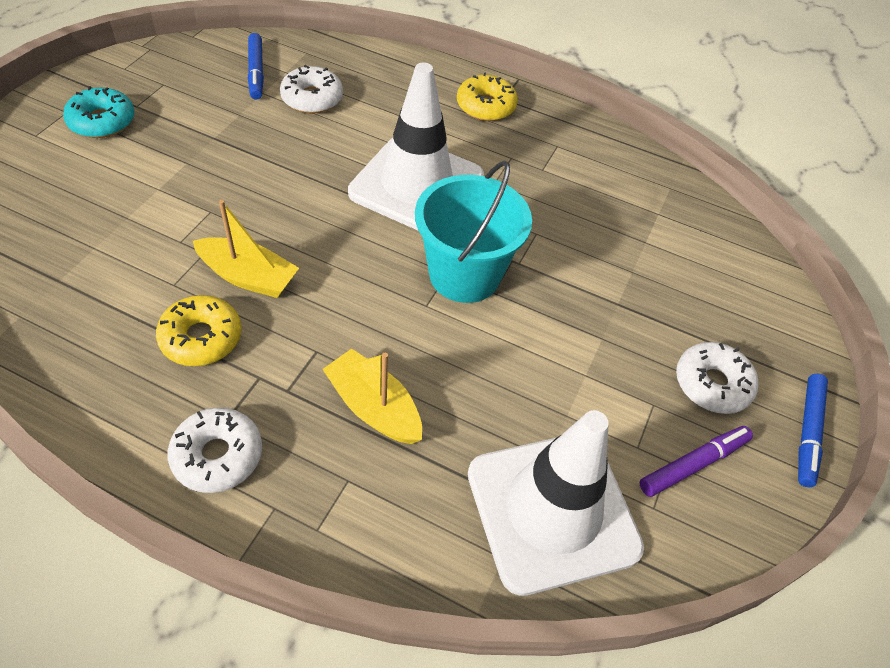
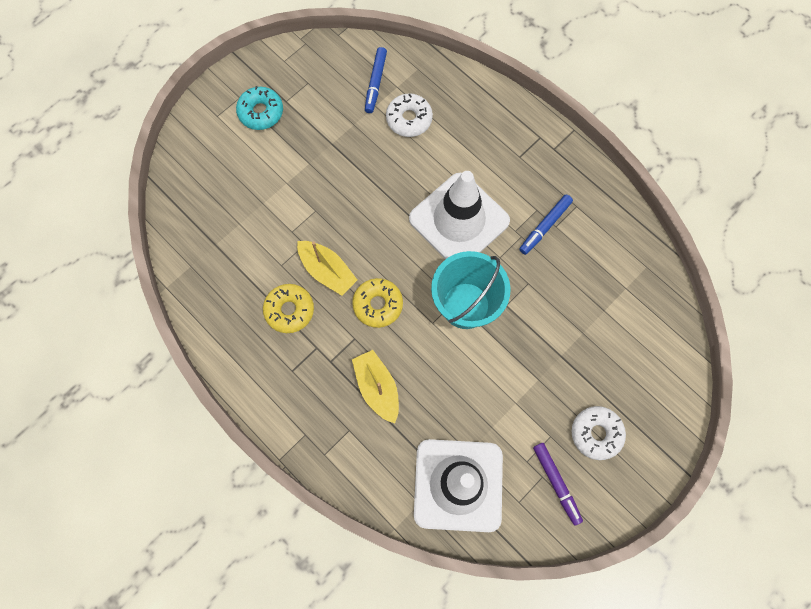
camera: 25 degrees right, 20 degrees up
white donut [168,407,262,493] -> none
yellow donut [457,72,518,121] -> yellow donut moved to [352,278,403,328]
purple marker [640,426,753,497] -> purple marker turned 75 degrees clockwise [533,443,583,526]
blue marker [798,374,828,487] -> blue marker moved to [519,194,573,255]

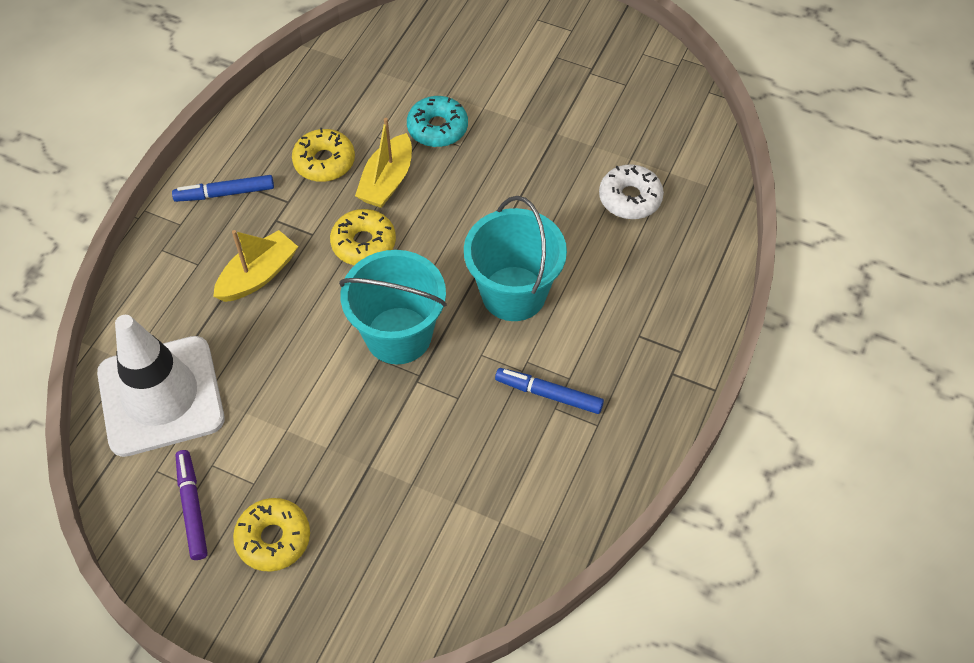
camera: 70 degrees right, 15 degrees down
turquoise donut [236,86,283,130] -> turquoise donut moved to [407,96,468,147]
blue marker [365,47,387,113] -> blue marker moved to [172,175,274,202]
white traffic cone [409,171,510,259] -> turquoise bucket [464,196,567,321]
purple marker [533,443,583,526] -> purple marker turned 120 degrees clockwise [175,450,208,560]
white donut [572,406,626,460] -> yellow donut [233,498,310,572]

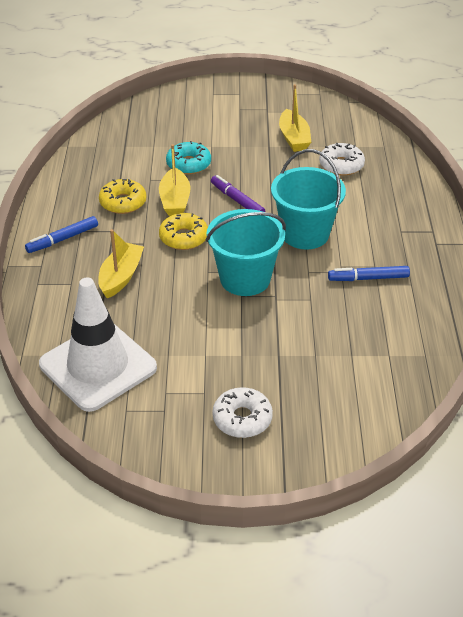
camera: 25 degrees left, 15 degrees down
purple marker [175,450,208,560] -> purple marker moved to [211,175,265,212]
yellow donut [233,498,310,572] -> white donut [212,387,273,438]
none -> yellow boat [279,84,311,152]

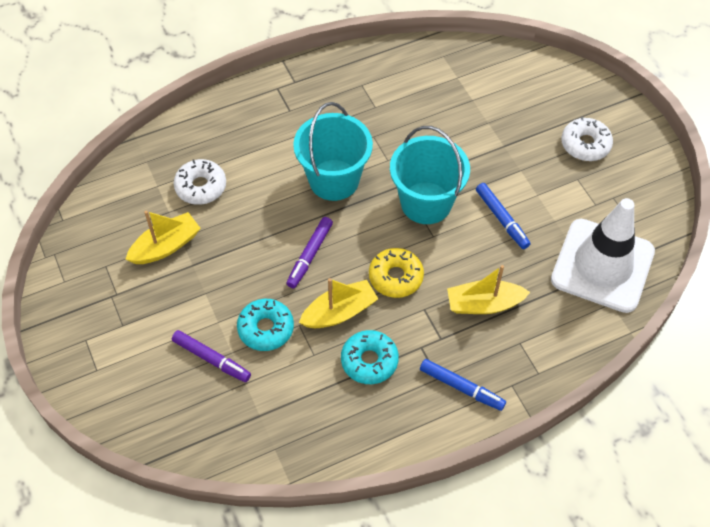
camera: 115 degrees left, 15 degrees up
yellow donut [99,179,147,214] -> turquoise donut [341,330,399,384]
blue marker [328,266,410,281] -> blue marker moved to [476,183,530,249]
none -> purple marker [172,330,251,382]

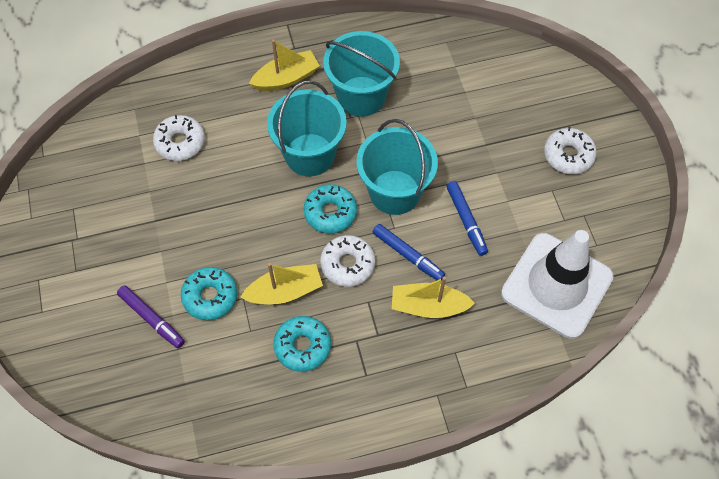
camera: 10 degrees right, 5 degrees up
yellow boat [125,210,201,264] -> yellow boat moved to [249,40,320,91]
purple marker [286,217,333,288] -> none
yellow donut [369,248,424,298] -> white donut [320,235,375,287]
blue marker [420,359,506,411] -> blue marker moved to [373,224,445,280]
none -> turquoise donut [304,184,357,234]
none -> turquoise bucket [323,31,400,117]

